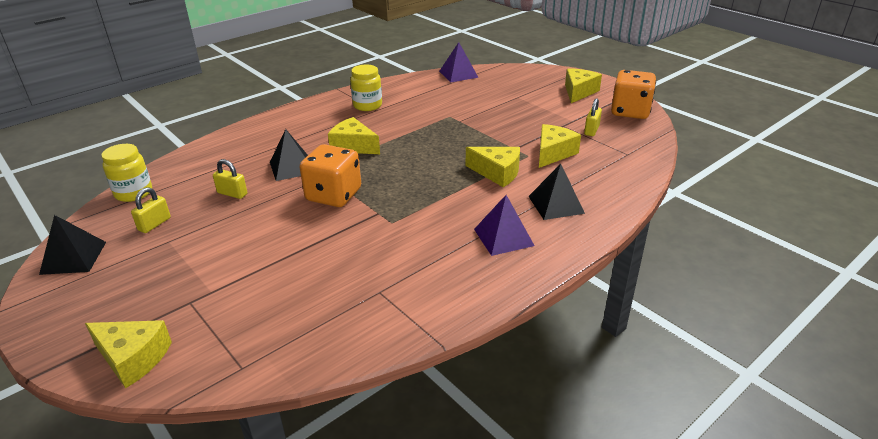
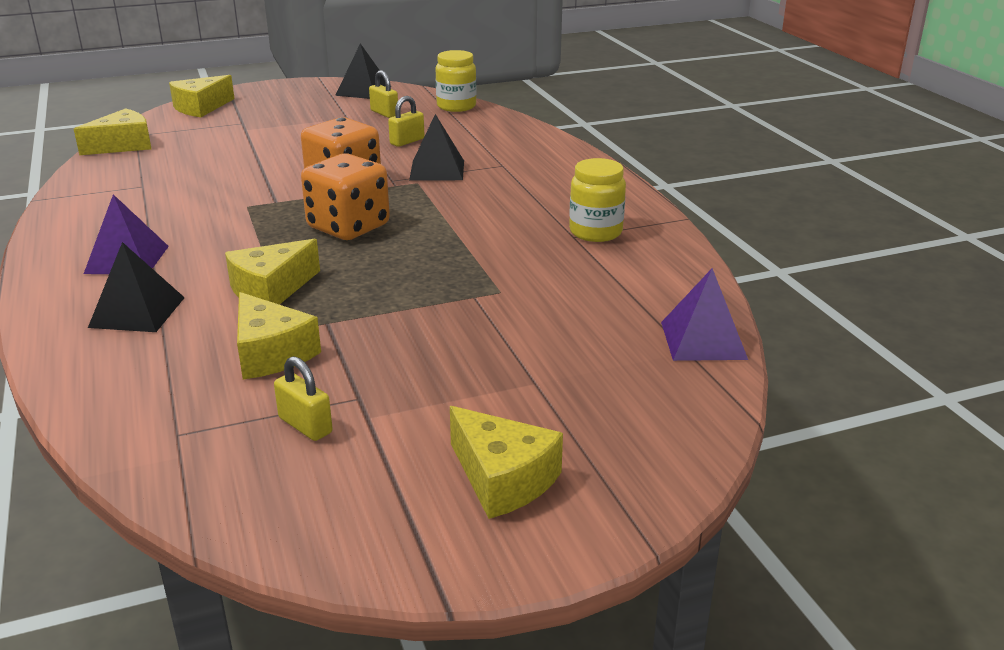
camera: 110 degrees right, 5 degrees down
yellow cheese [328,117,380,154] -> yellow cheese moved to [74,108,151,155]
orange dice [611,70,656,119] -> orange dice moved to [301,154,390,240]

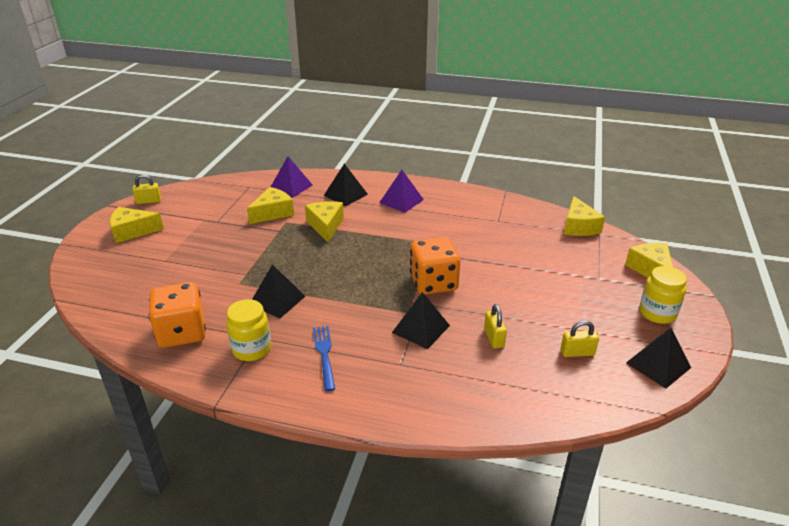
camera: 125 degrees right, 5 degrees up
yellow cheese [237,292,321,380] -> yellow cheese turned 135 degrees clockwise [247,187,294,224]
yellow padlock [274,356,333,441] -> yellow padlock moved to [132,174,161,204]
orange dice [301,154,390,240] -> orange dice moved to [149,282,206,348]
yellow jar [436,50,476,112] -> yellow jar moved to [639,266,687,324]
purple pyramid [661,268,748,361] -> purple pyramid moved to [271,156,313,198]
none -> black pyramid [252,264,305,318]
none -> blue fork [313,326,335,391]

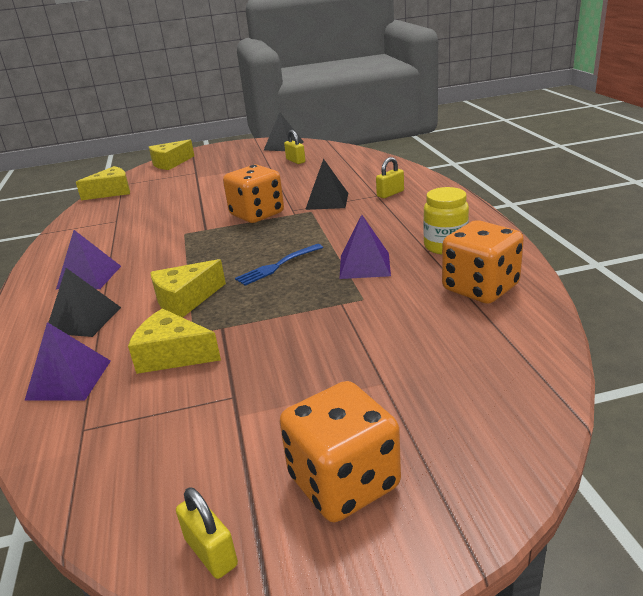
camera: 115 degrees left, 5 degrees down
yellow cheese [110,207,164,243] -> orange dice [279,381,401,522]
black pyramid [252,264,305,318] -> purple pyramid [339,215,391,279]
blue fork [313,326,335,391] -> blue fork moved to [235,244,323,286]
yellow padlock [484,304,507,349] -> yellow padlock moved to [376,157,404,198]
yellow jar [639,266,687,324] -> none

